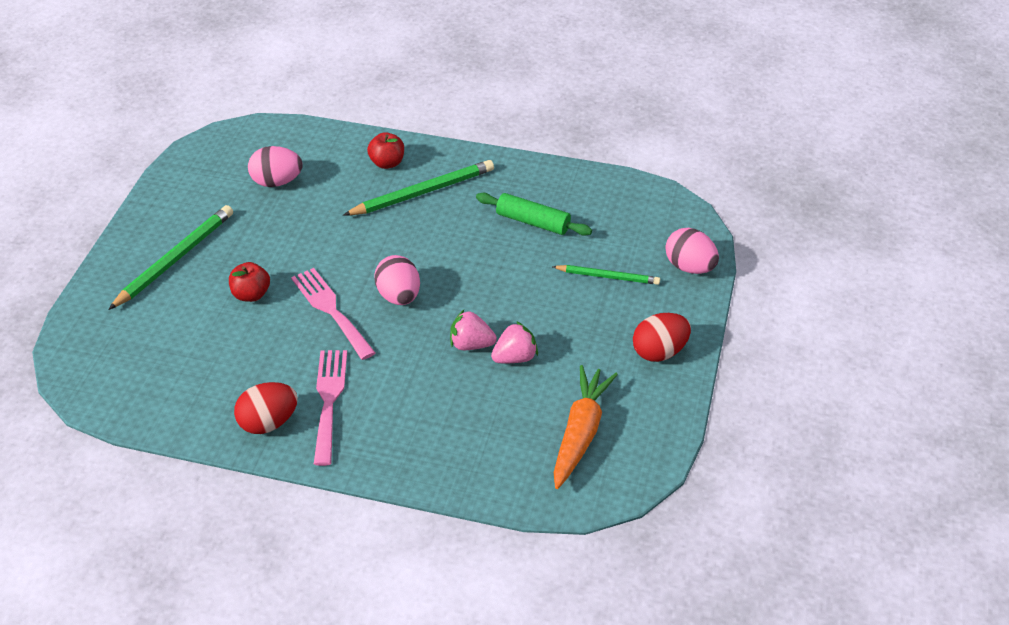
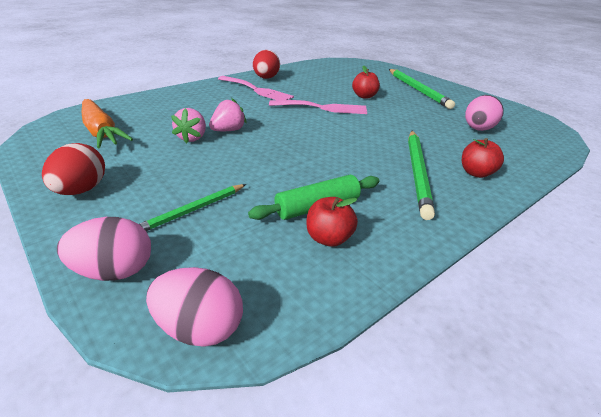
camera: 125 degrees right, 10 degrees down
pink egg [374,255,420,305] -> pink egg moved to [146,267,243,347]
none -> red apple [306,197,358,247]

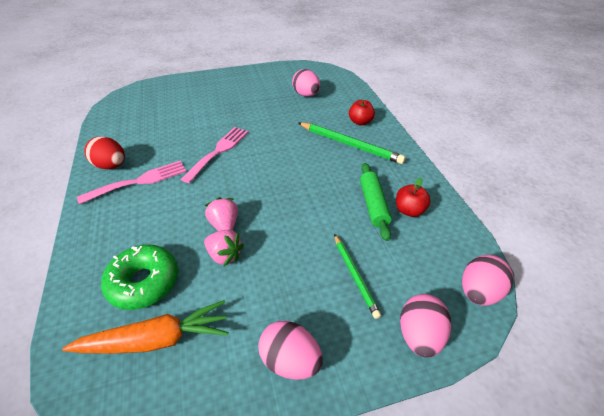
camera: 65 degrees left, 10 degrees up
red egg [42,143,105,195] -> pink egg [258,321,323,380]
red apple [352,66,380,99] -> none
green pencil [389,69,455,109] -> none
none -> green donut [101,244,178,310]

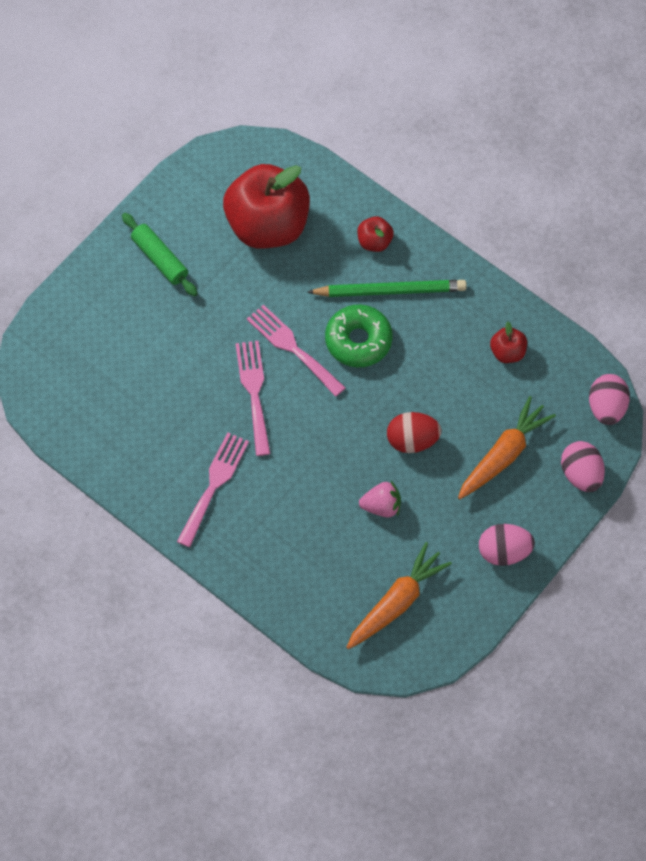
camera: 35 degrees left, 20 degrees up
red egg [84,136,125,169] -> red egg moved to [387,412,442,453]
green donut [101,244,178,310] -> green donut moved to [325,304,393,367]
pink strawberry [205,197,238,231] -> none
pink egg [292,69,320,97] -> red apple [223,164,310,248]
green pencil [334,234,381,319] -> orange carrot [458,396,556,499]
green rolling pin [360,163,392,241] -> green rolling pin moved to [122,213,198,296]
none -> pink fork [247,304,346,397]

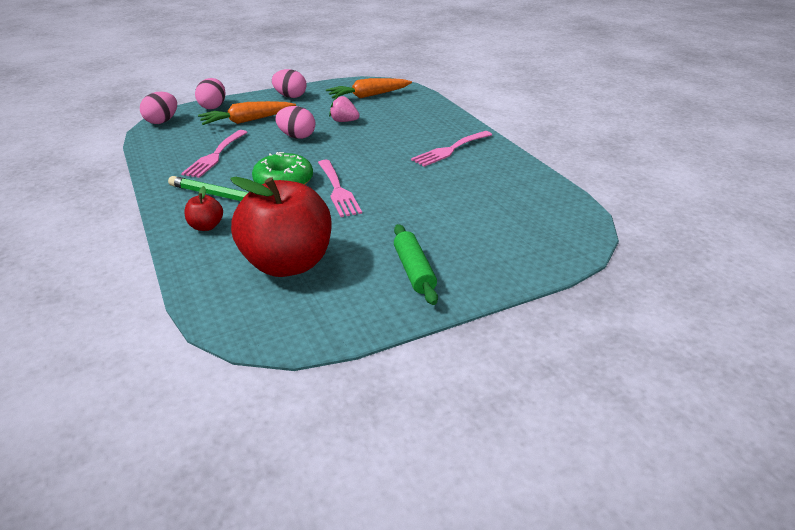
camera: 155 degrees left, 30 degrees down
pink fork [235,341,271,456] -> pink fork moved to [181,130,248,178]
red egg [387,412,442,453] -> pink egg [275,106,315,139]
red apple [490,322,527,363] -> none

